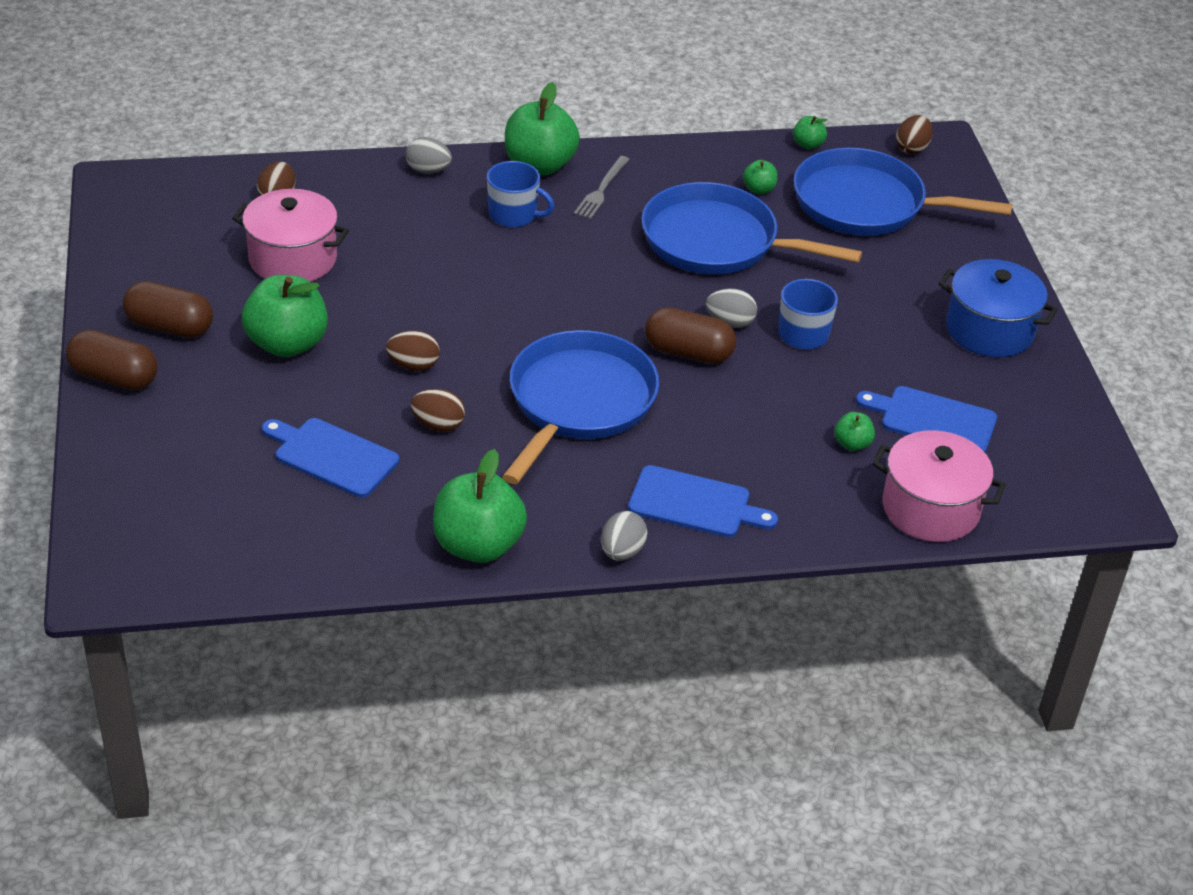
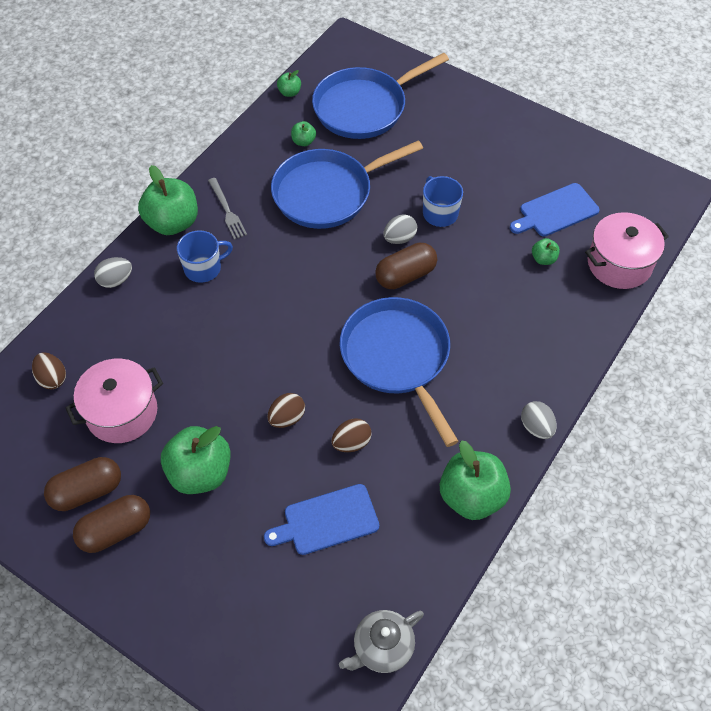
camera: 45 degrees left, 15 degrees up
brown capsule [66,329,158,390] -> brown capsule moved to [44,457,121,511]
blue cutting board [628,465,778,537] -> none
brown egg [896,115,933,154] -> none
blue pot [939,259,1058,357] -> none
none -> grey teapot [339,610,424,673]

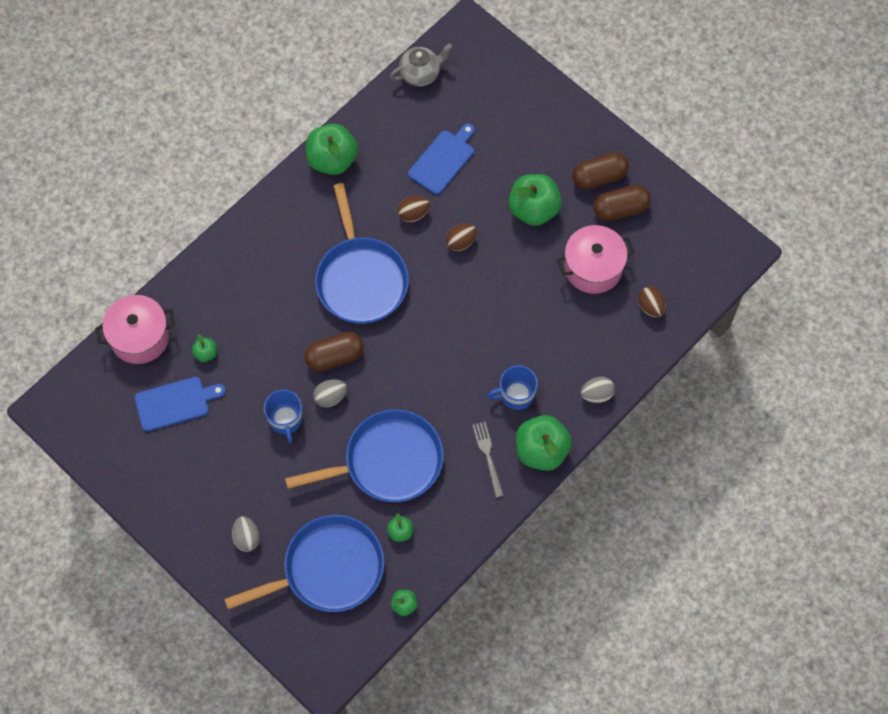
camera: 170 degrees left, 10 degrees up
blue cutting board [264,484,379,555] -> blue cutting board turned 45 degrees counterclockwise [408,123,475,195]
grey egg [521,401,557,439] -> grey egg moved to [232,516,260,552]

